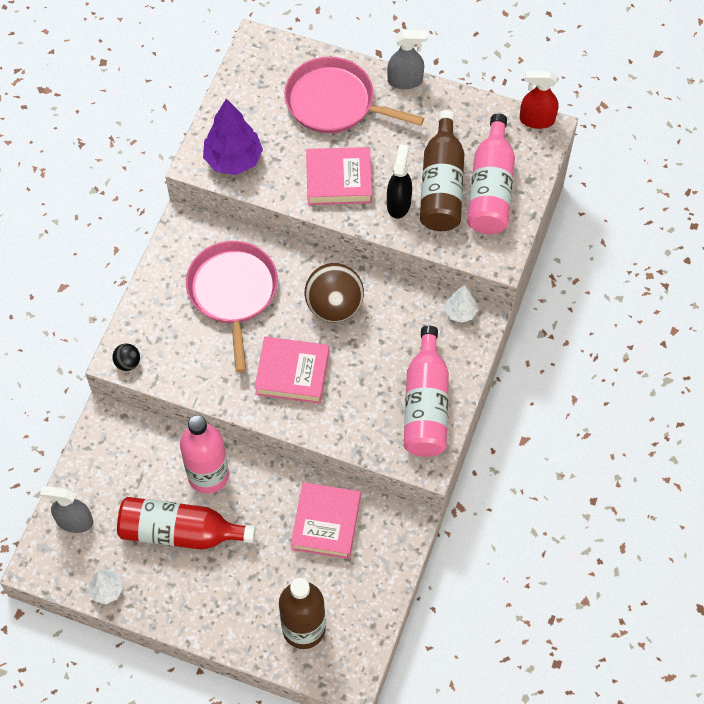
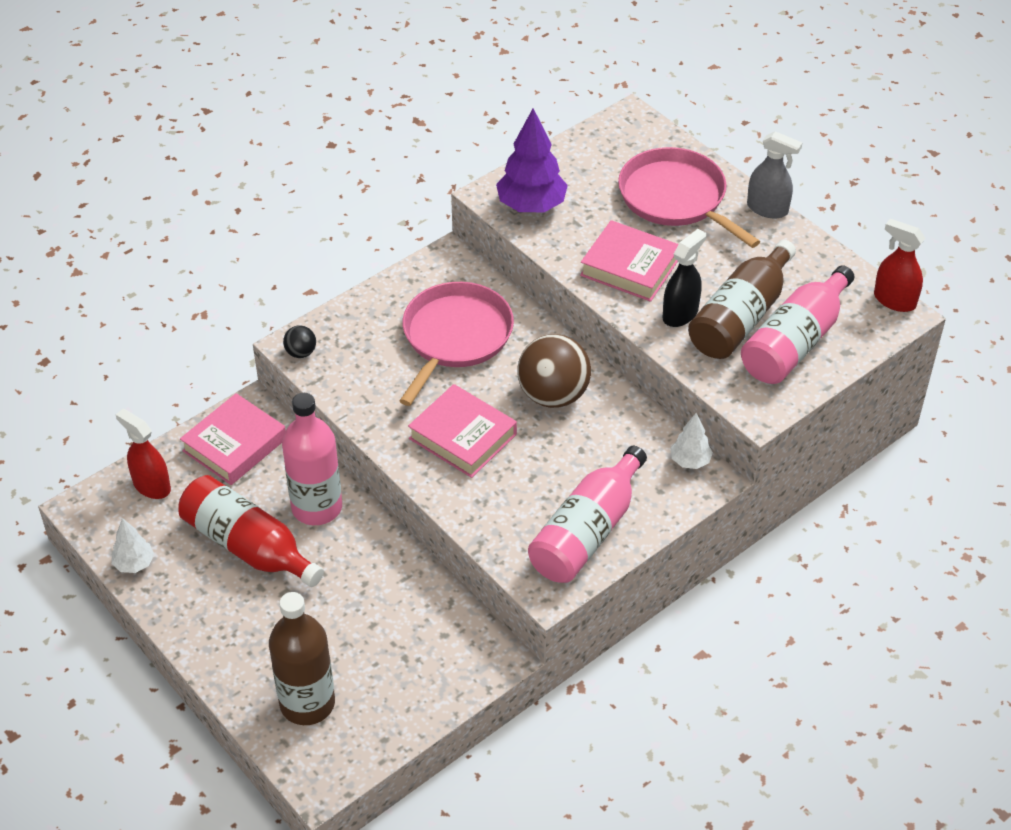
camera: 30 degrees right, 15 degrees down
grey spray bottle [40,486,93,533] -> red spray bottle [116,409,171,499]
pink book [291,482,361,559] -> pink book moved to [180,393,286,485]

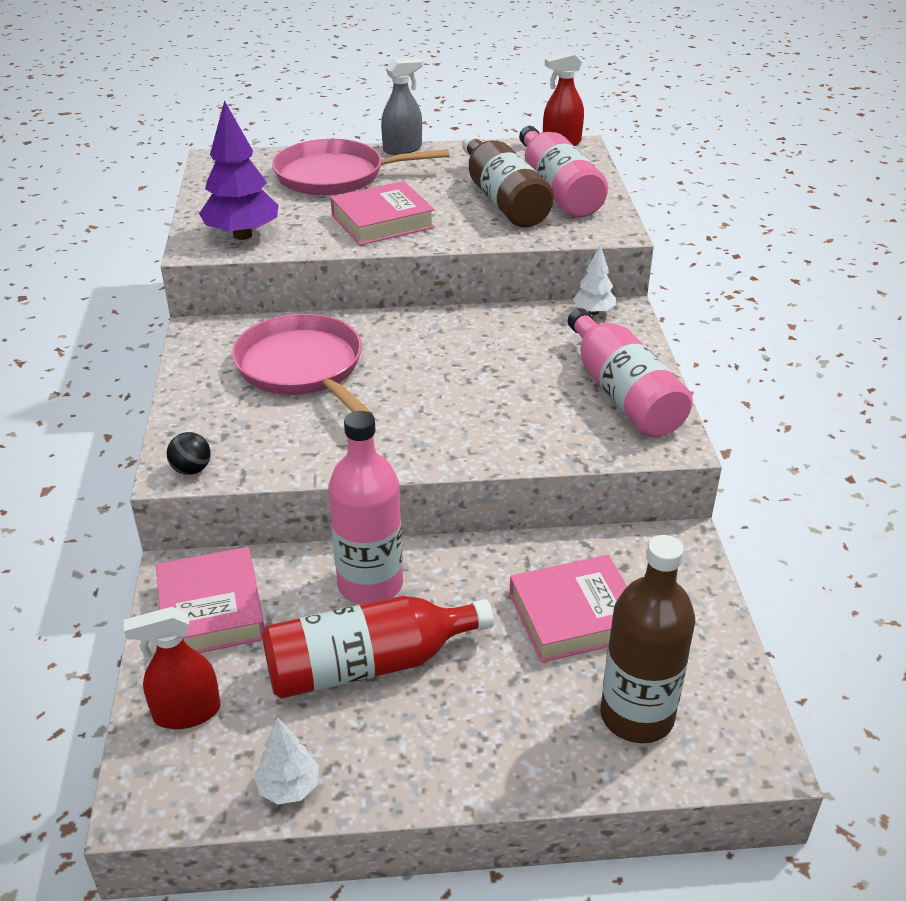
camera: 55 degrees left, 10 degrees down
pink book [408,384,517,478] -> pink book moved to [509,555,627,663]
brown ball [517,334,591,408] -> none
black spray bottle [663,229,706,327] -> none

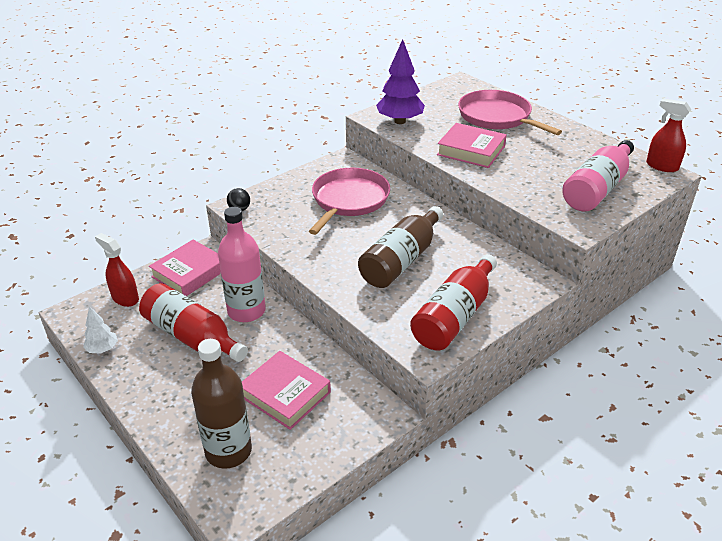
camera: 55 degrees right, 0 degrees up
grey spray bottle [381,57,422,155] -> none
brown bottle [462,134,554,228] -> brown bottle moved to [358,206,443,288]
pink bottle [568,308,693,437] -> red bottle [410,254,497,350]
white tree [573,245,616,315] -> none

